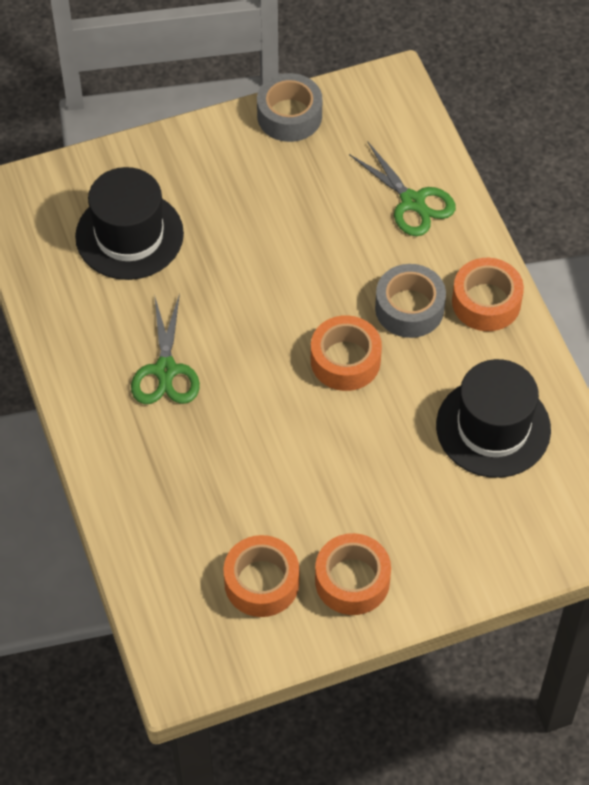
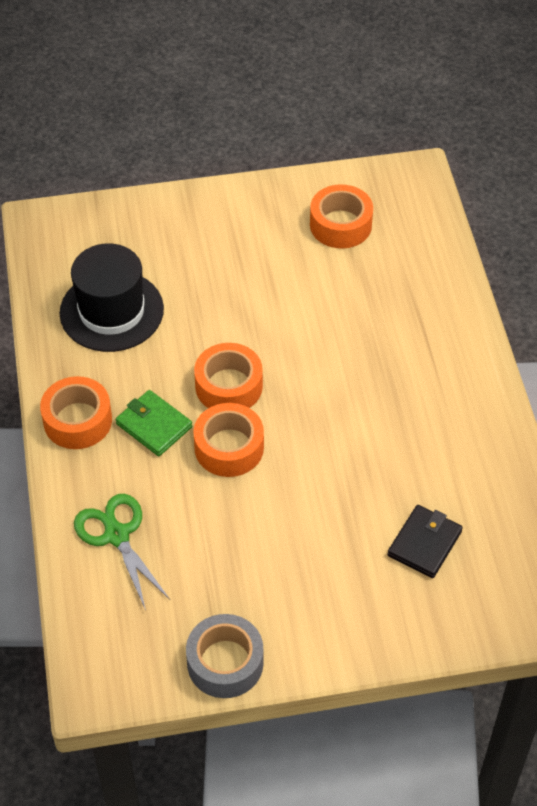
camera: 170 degrees left, 5 degrees down
black hat [75,167,184,280] -> black wallet [388,505,463,578]
green scissors [131,293,200,404] -> none
orange tape [315,533,391,615] -> orange tape moved to [193,403,264,477]
grey tape [375,264,446,338] -> green wallet [116,390,192,456]

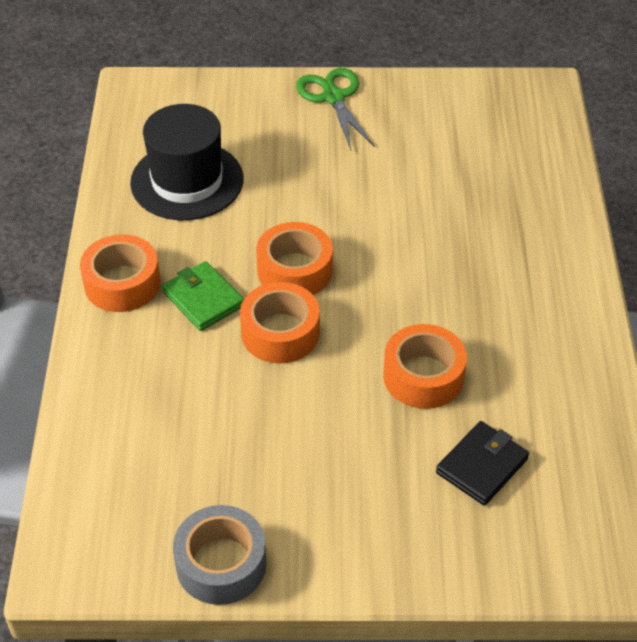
camera: 10 degrees right, 5 degrees down
green scissors [74,494,170,610] -> green scissors moved to [296,68,375,150]
orange tape [310,184,373,249] -> orange tape moved to [383,324,467,409]

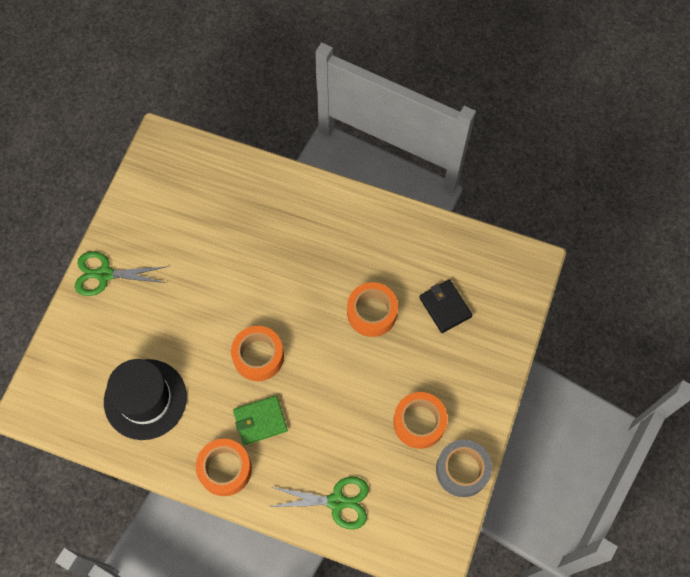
camera: 70 degrees left, 20 degrees up
orange tape [240,282,320,364] -> orange tape moved to [393,392,448,449]
none -> green scissors [269,477,369,529]

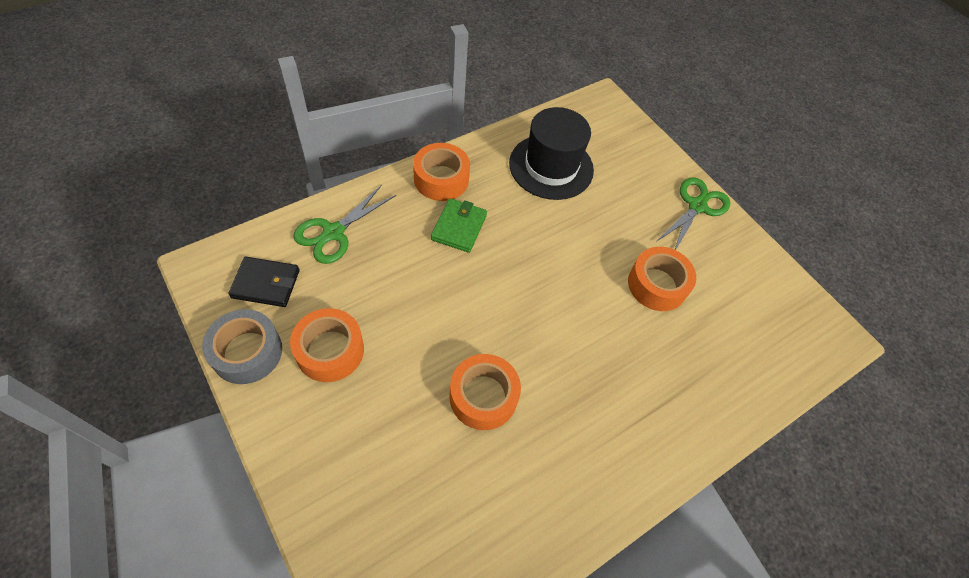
camera: 120 degrees right, 10 degrees down
orange tape [231,326,284,381] -> orange tape moved to [628,247,696,311]
black wallet [419,280,472,333] -> black wallet moved to [228,257,300,307]

